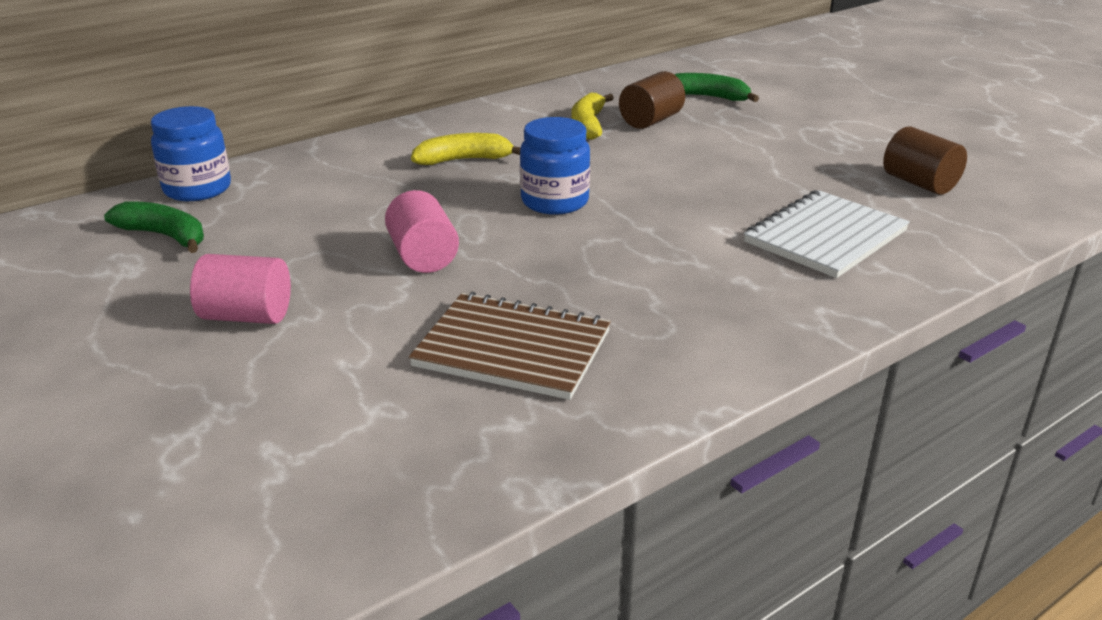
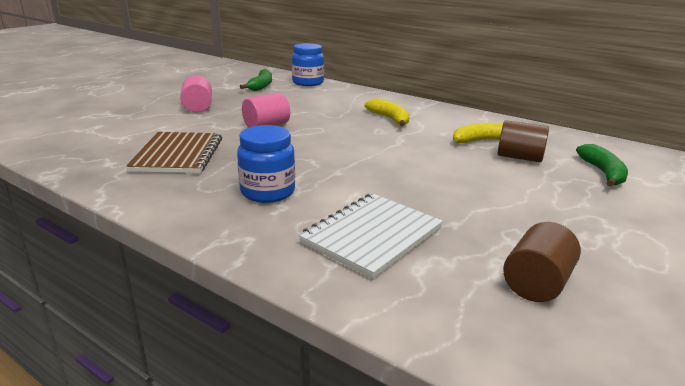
camera: 70 degrees right, 5 degrees down
blue jar [520,117,590,215] -> blue jar moved to [237,125,295,203]
white notebook [744,190,910,278] -> white notebook turned 75 degrees counterclockwise [298,193,443,279]

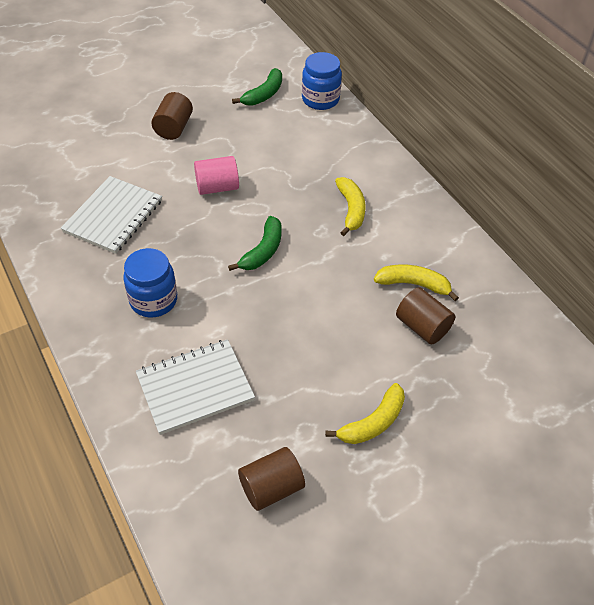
camera: 25 degrees right, 25 degrees up
brown notebook [126,132,222,173] -> white notebook [61,176,162,254]
pink cylinder [180,75,212,113] -> brown cylinder [151,92,193,140]
green banana [576,144,628,187] -> green banana moved to [228,216,282,271]
none -> yellow banana [325,383,405,444]

